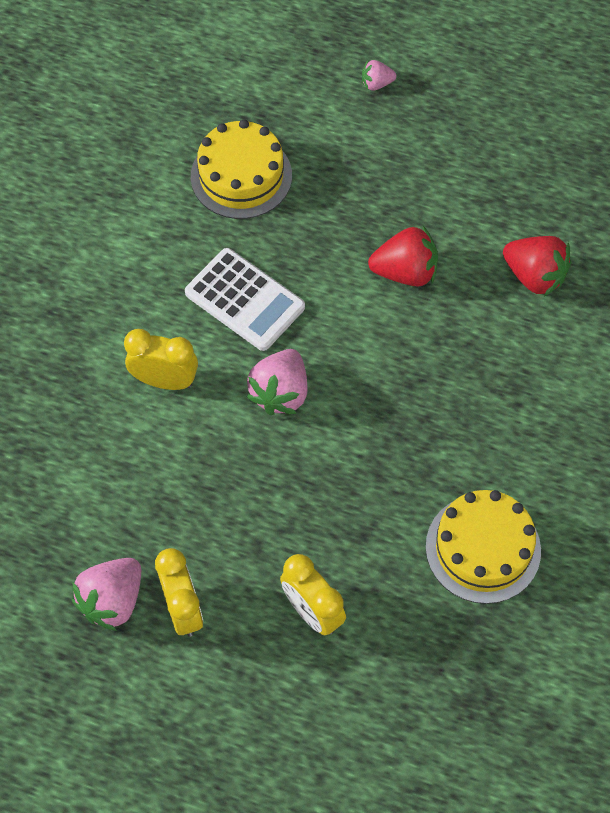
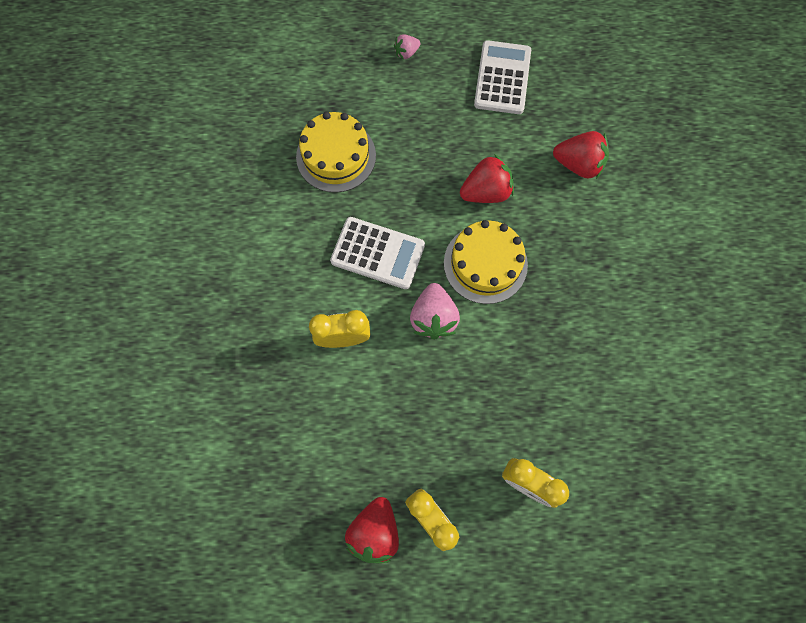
camera: 20 degrees left, 10 degrees up
pink strawberry [72,558,141,631] -> red strawberry [345,497,399,563]
yellow cake [426,490,541,604] -> yellow cake moved to [444,220,528,304]
none -> white calculator [474,40,531,114]

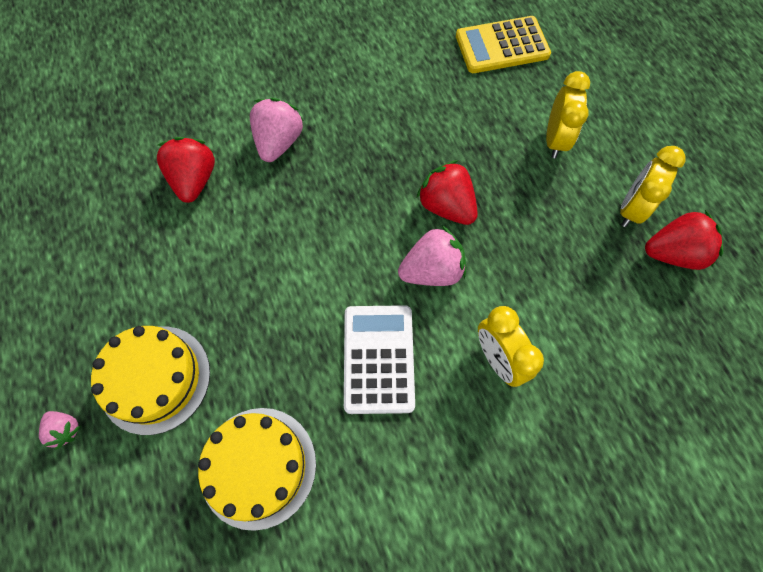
camera: 110 degrees left, 5 degrees down
yellow cake [444,220,528,304] -> yellow cake moved to [91,326,210,435]
red strawberry [460,154,514,203] -> red strawberry moved to [417,160,478,225]
white calculator [474,40,531,114] -> none
none -> pink strawberry [250,98,304,162]
none -> yellow calculator [456,16,551,73]

